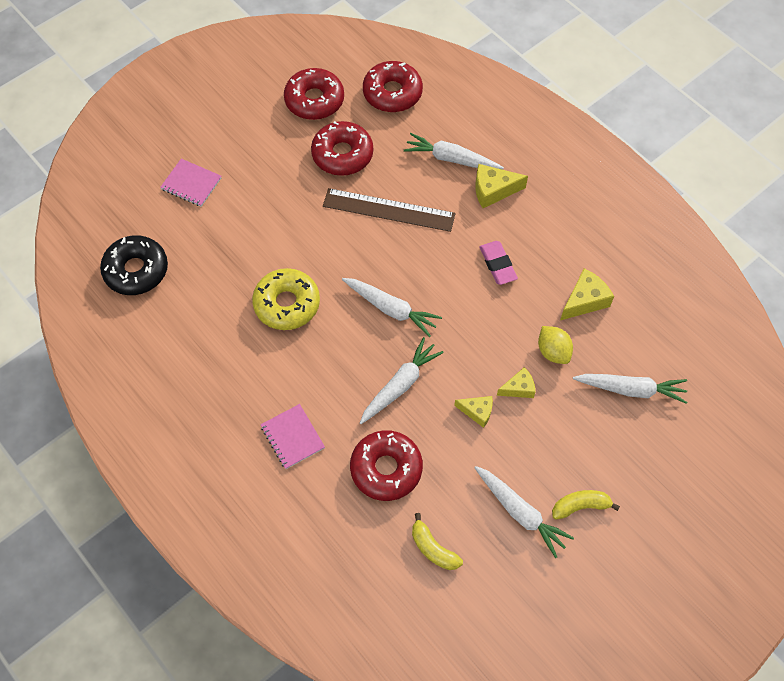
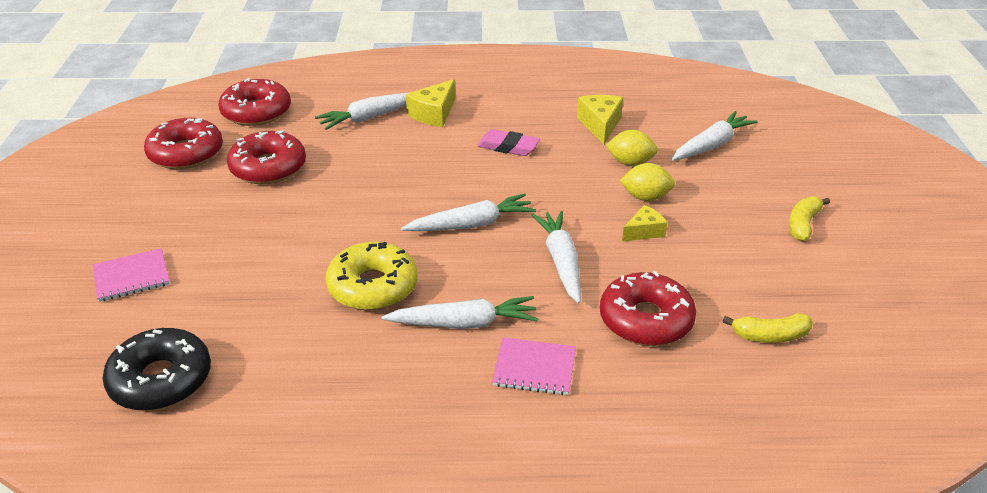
camera: 50 degrees left, 25 degrees down
brown ruler [323,188,456,232] -> none
white carrot [474,466,574,558] -> white carrot moved to [381,296,538,329]
yellow cheese [497,367,535,398] -> yellow lemon [619,163,675,201]

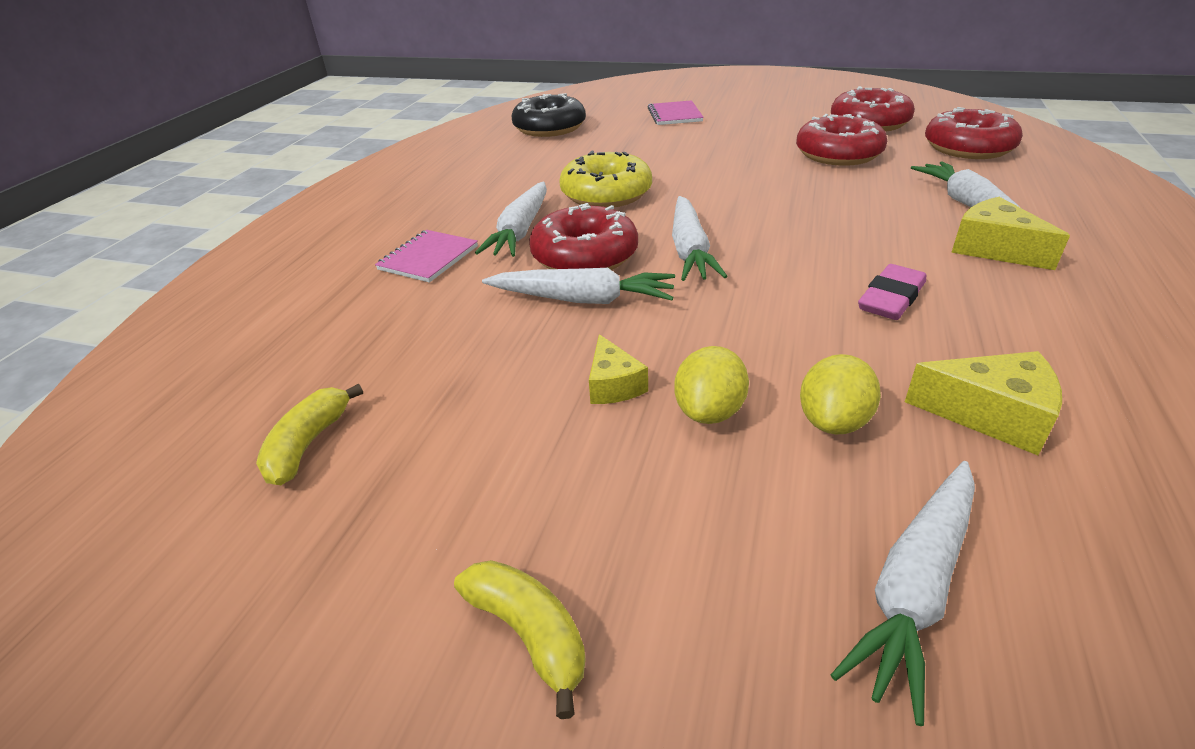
camera: 110 degrees right, 0 degrees up
red donut [600,271,696,346] -> red donut moved to [529,203,638,270]
white carrot [672,111,758,161] -> white carrot turned 60 degrees clockwise [831,461,975,726]

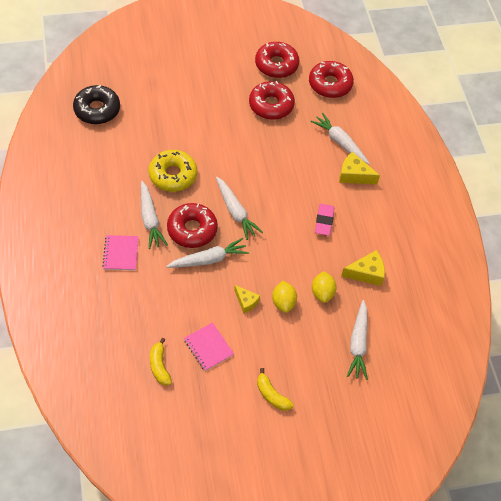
camera: 35 degrees left, 20 degrees up
yellow banana [454,560,586,719] -> yellow banana turned 150 degrees counterclockwise [257,368,294,411]
pink notebook [648,100,704,125] -> pink notebook moved to [184,322,234,371]

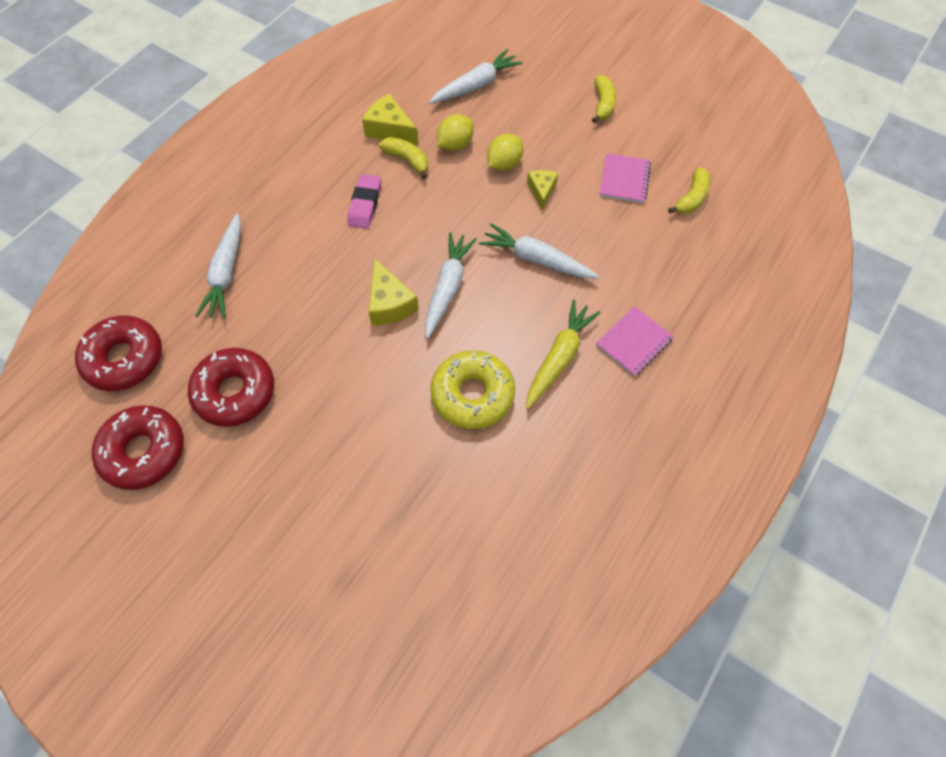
camera: 130 degrees left, 5 degrees up
black donut [73,85,120,124] -> none
white carrot [141,181,168,249] -> yellow carrot [526,300,601,409]
red donut [167,203,218,248] -> none
pink eraser [315,204,334,236] -> pink eraser turned 45 degrees counterclockwise [347,174,381,229]
yellow cheese [339,152,380,184] -> yellow cheese moved to [368,259,419,325]
none -> yellow banana [379,137,428,179]

